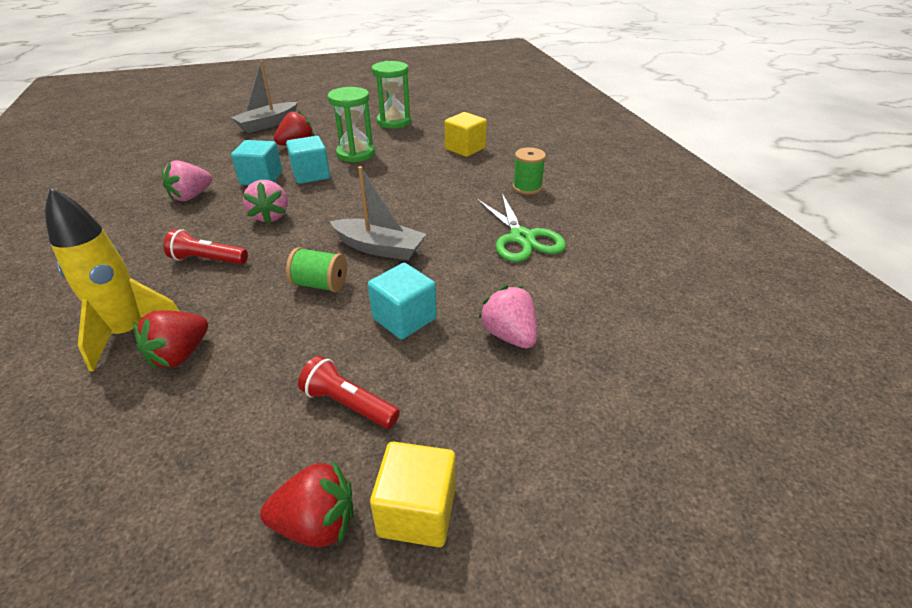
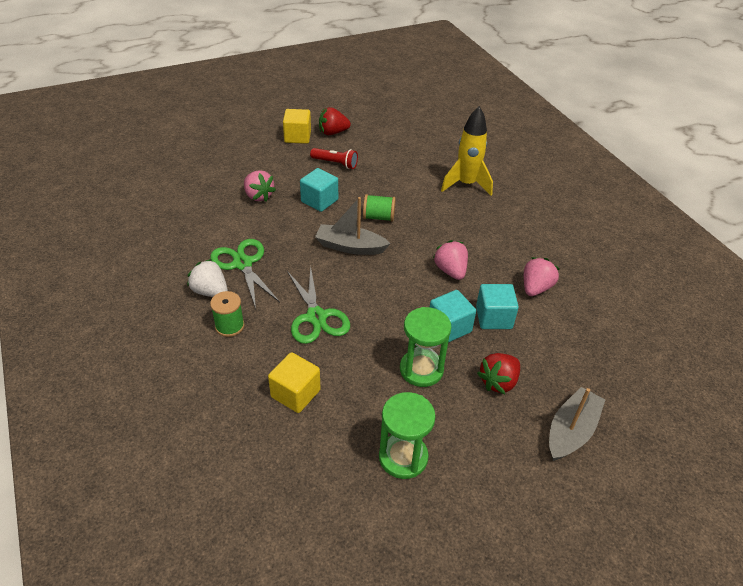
camera: 170 degrees right, 5 degrees up
red strawberry [133,310,208,369] -> none
red flashlight [164,229,248,264] -> none
none -> white strawberry [187,259,228,297]
none -> green scissors [287,266,350,344]

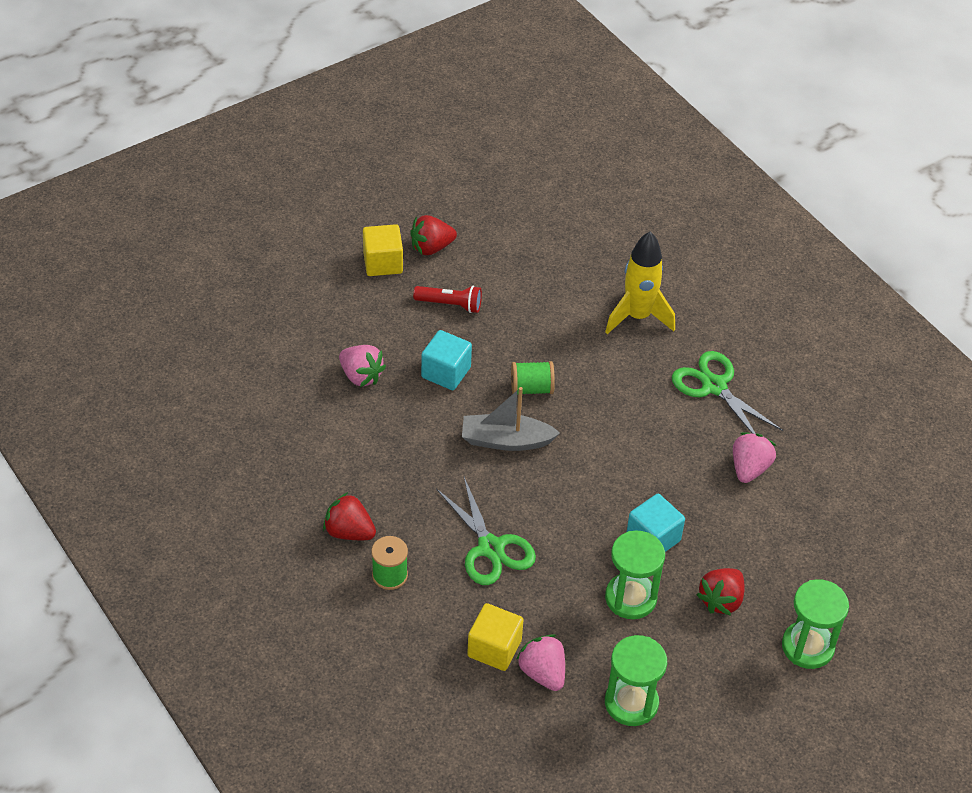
camera: 10 degrees left, 5 degrees up
white strawberry [187,259,228,297] -> red strawberry [323,492,376,540]
green scissors [210,239,280,309] -> green scissors moved to [672,351,783,434]
pink strawberry [433,240,468,280] -> pink strawberry moved to [516,634,565,691]
turquoise cube [476,284,519,329] -> none
grey boat [549,387,605,461] -> green hourglass [782,579,849,669]

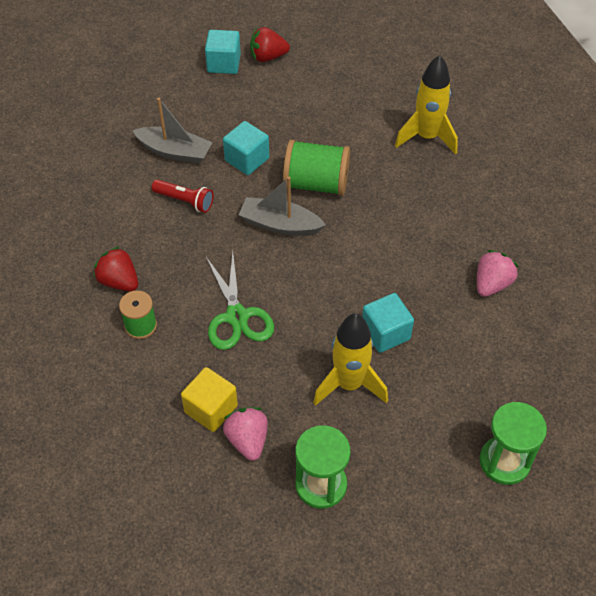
camera: 15 degrees right, 5 degrees up
pink strawberry [339,345,386,387] -> grey boat [132,98,212,164]
yellow cube [363,224,403,276] -> turquoise cube [205,30,241,74]
red flashlight [413,286,482,313] -> red flashlight moved to [152,179,214,213]
green spool [511,361,555,394] -> green spool [283,140,350,196], size x1.67
green hourglass [605,530,665,619] -> yellow rocket [313,313,388,406]
green scissors [672,351,783,434] -> none
red strawberry [696,568,745,616] -> none

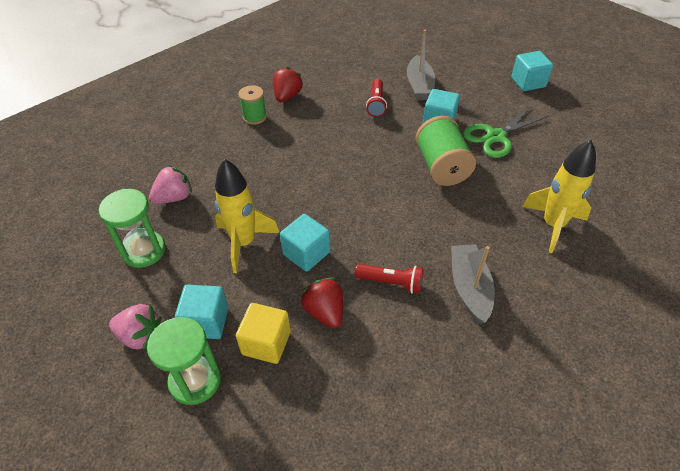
camera: 70 degrees right, 5 degrees down
yellow cube [181,367,238,432] -> yellow cube moved to [236,303,291,364]
green scissors [206,252,274,350] -> green scissors moved to [463,107,548,158]
grey boat [239,176,326,236] -> grey boat moved to [451,244,495,324]
red strawberry [250,27,290,62] -> red strawberry moved to [301,277,343,328]
pink strawberry [477,250,519,297] -> pink strawberry moved to [109,304,162,350]
none -> turquoise cube [175,285,228,339]
none -> red flashlight [355,264,423,294]

